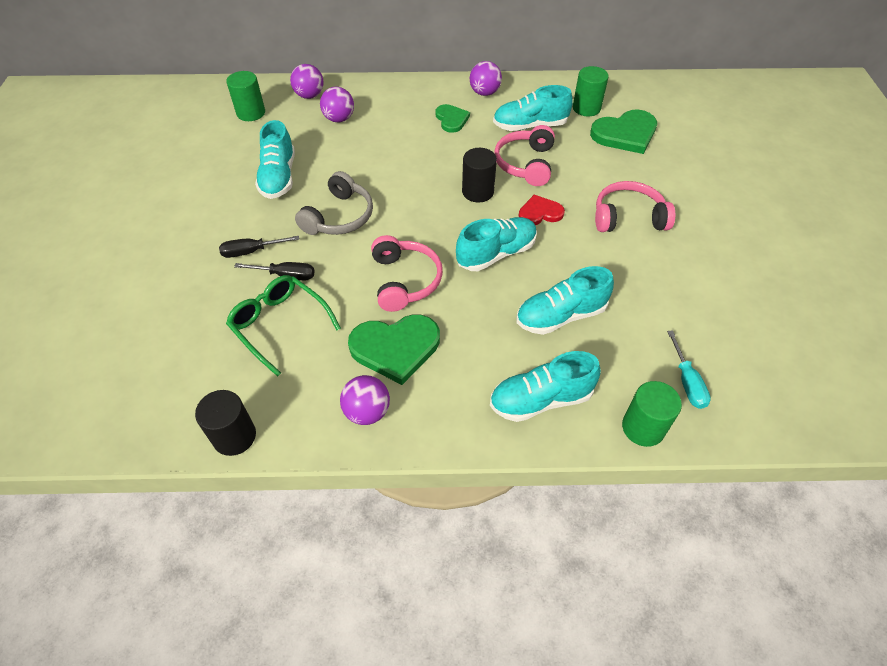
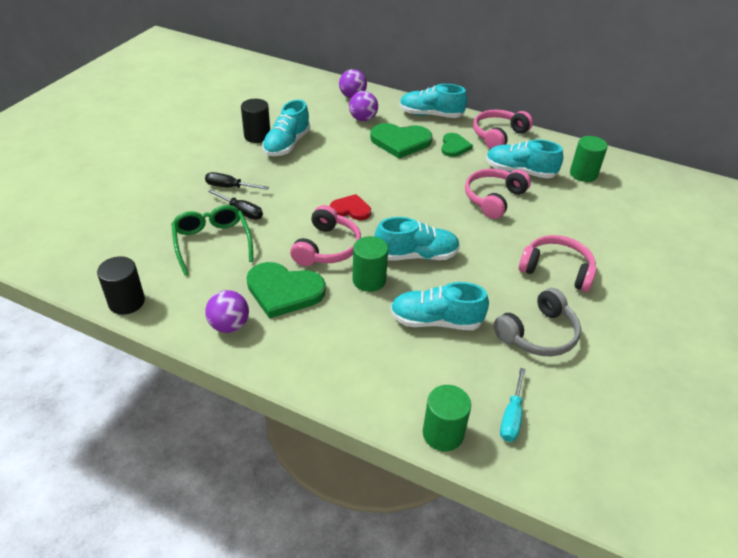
camera: 25 degrees right, 10 degrees down
green cylinder [226,71,265,121] -> green cylinder moved to [352,236,388,292]
grey headphones [295,171,373,235] -> grey headphones moved to [494,288,581,356]
black cylinder [462,148,497,203] -> black cylinder moved to [241,99,270,143]
purple ball [470,61,502,96] -> pink headphones [473,110,533,149]
turquoise shoe [490,351,601,422] -> turquoise shoe moved to [400,84,467,118]
red heart [519,195,565,225] -> red heart moved to [330,194,371,220]
green heart [590,109,657,154] -> green heart moved to [370,123,432,158]

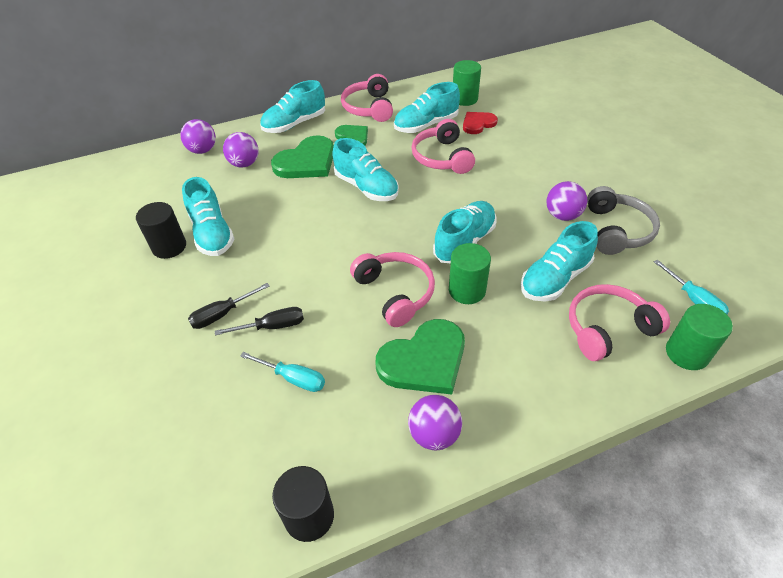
camera: 45 degrees left, 5 degrees up
green glasses [171,205,254,275] -> turquoise screwdriver [240,352,325,392]
red heart [330,194,371,220] -> red heart moved to [463,112,498,134]
pink headphones [519,235,597,292] -> pink headphones moved to [569,284,670,361]
none -> turquoise shoe [332,138,399,201]
none -> purple ball [547,181,587,221]

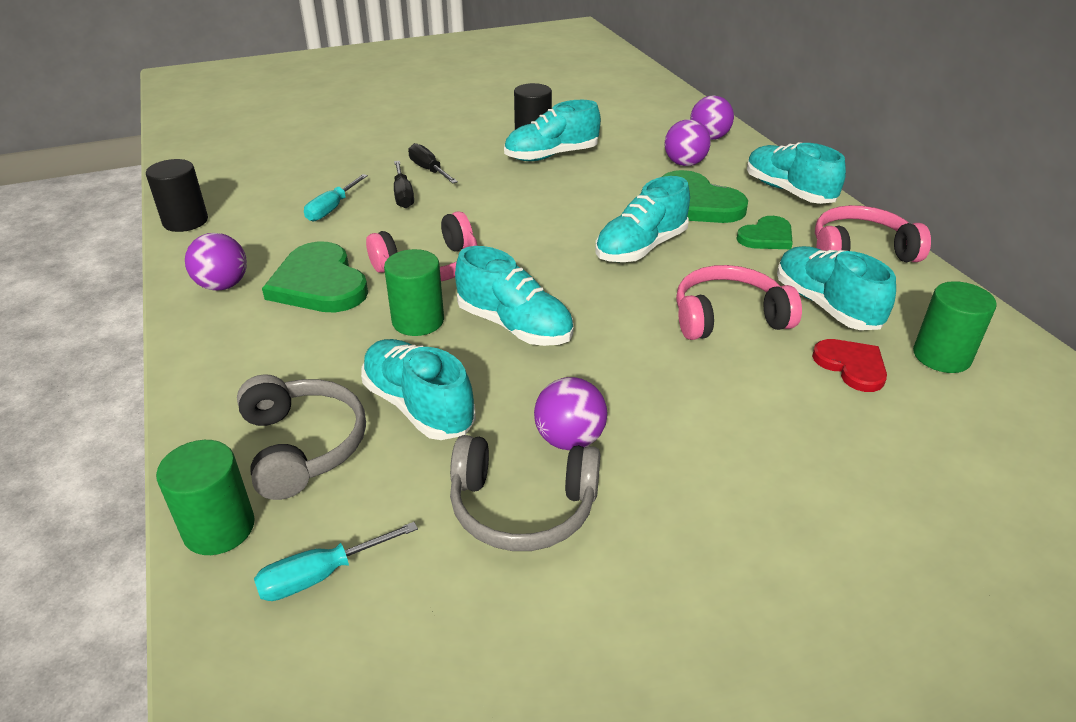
camera: 90 degrees right, 10 degrees down
pink headphones [569,284,670,361] -> grey headphones [237,374,366,500]

